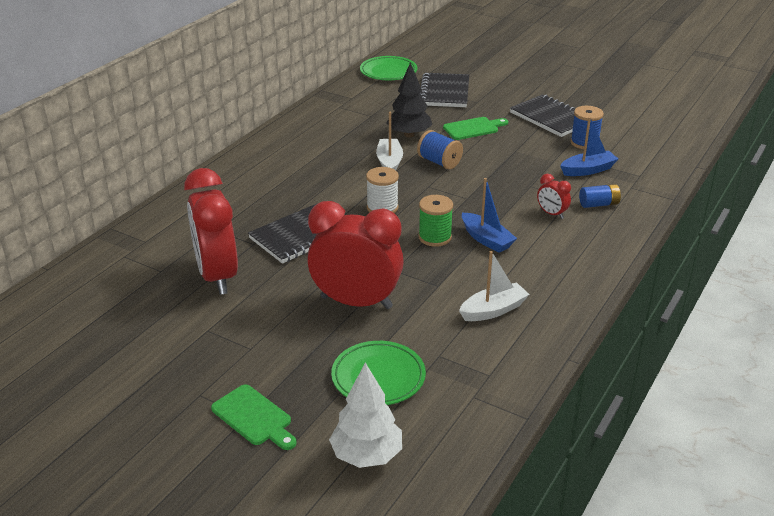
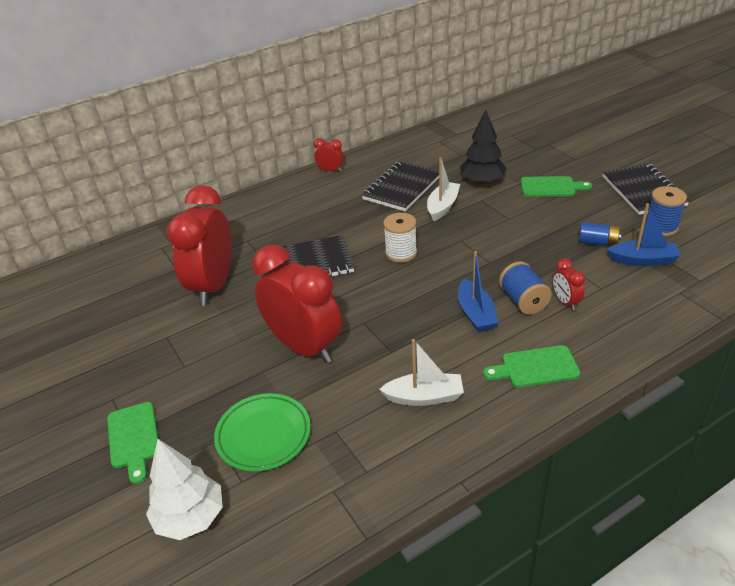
camera: 30 degrees right, 5 degrees up
green plate [360,56,418,80] -> none
blue spool [417,130,463,169] -> blue spool moved to [499,261,552,315]
green spool [418,195,453,247] -> none
black notebook [420,73,469,107] -> black notebook moved to [362,161,439,212]
blue battery [579,184,621,208] -> blue battery moved to [579,222,622,246]
none -> red clock [314,138,344,172]
none -> green cutting board [483,345,580,387]

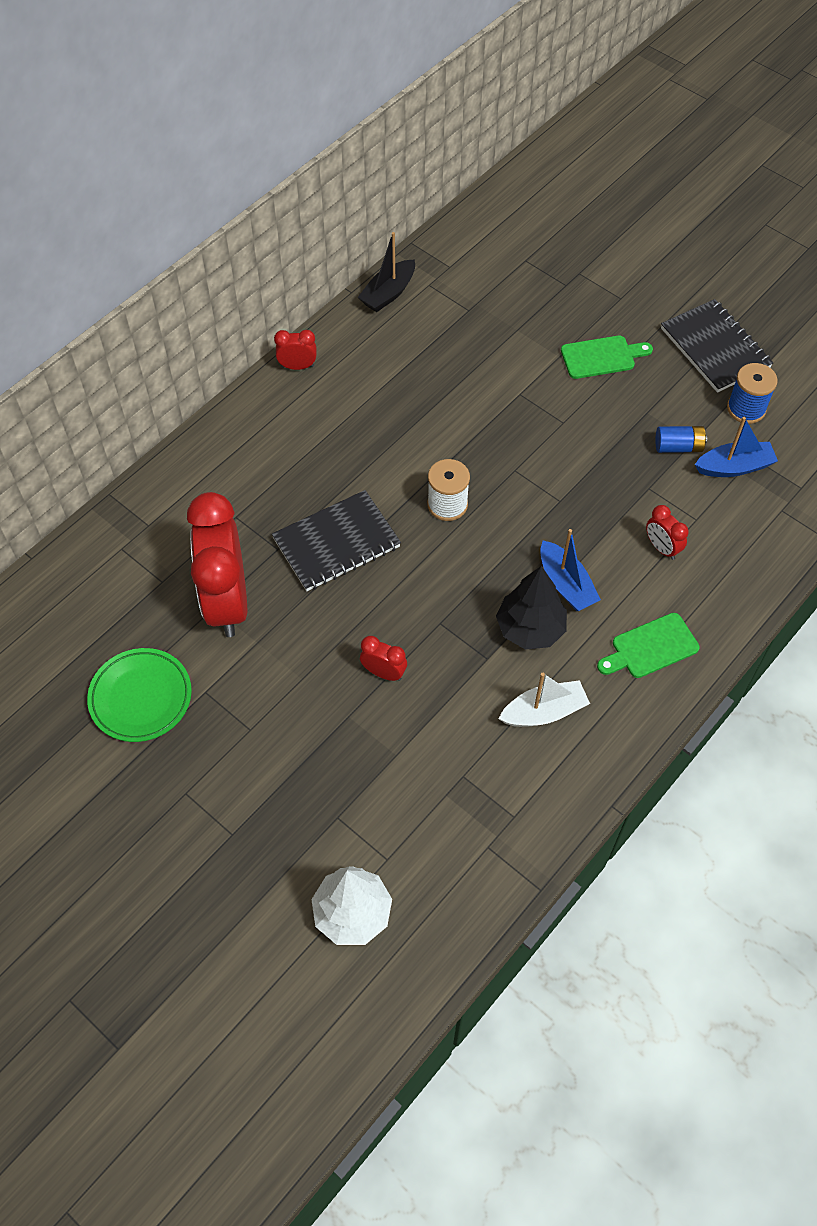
camera: 20 degrees left, 20 degrees up
green cutting board [107,402,158,484] -> none
green plate [214,393,311,472] -> green plate moved to [87,648,192,742]
red clock [252,244,342,363] -> red clock [360,636,407,681], size x0.42
black notebook [362,161,439,212] -> none
white boat [427,157,460,221] -> none
black tree [460,110,507,185] -> black tree moved to [496,566,567,649]
blue spool [499,261,552,315] -> none
none -> black boat [358,232,415,312]

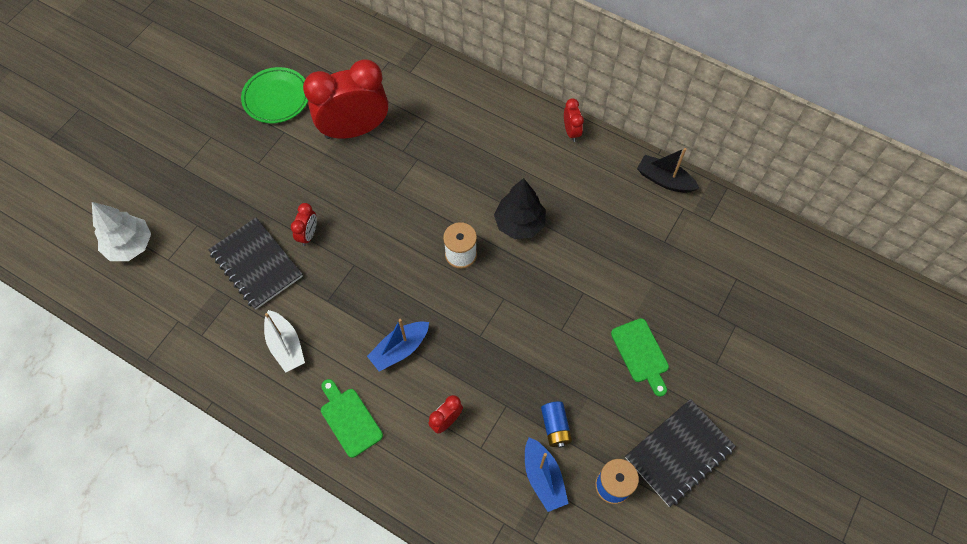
camera: 80 degrees right, 5 degrees up
black notebook [272,490,401,591] -> black notebook moved to [208,218,303,310]
black tree [496,566,567,649] -> black tree moved to [494,178,546,239]

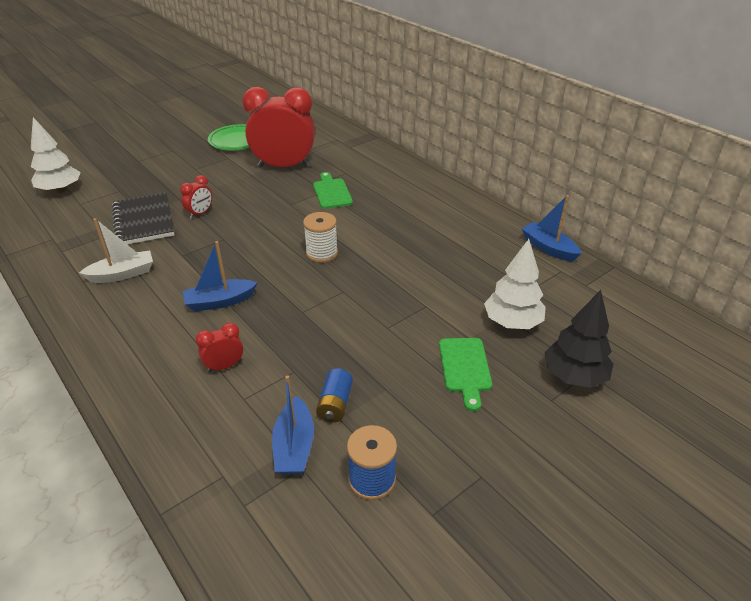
camera: 20 degrees right, 25 degrees down
white boat [264,310,305,373] -> white boat turned 105 degrees counterclockwise [79,218,153,283]
green cutting board [321,379,383,458] -> green cutting board moved to [313,172,353,209]
black tree [494,178,546,239] -> black tree moved to [544,290,613,388]
red clock [564,98,584,142] -> none
black notebook [625,399,736,507] -> none
black boat [637,148,699,193] -> blue boat [521,195,581,262]
none -> white tree [484,239,546,329]

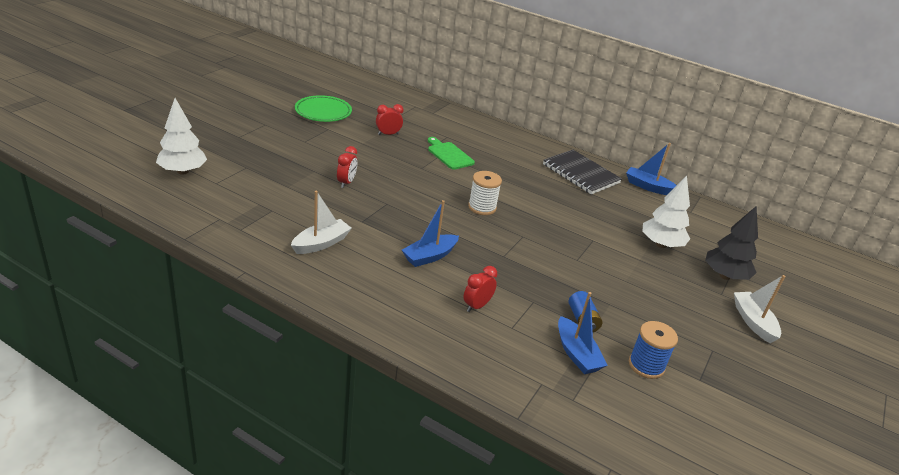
camera: 25 degrees left, 5 degrees down
black notebook [112,192,175,244] -> black notebook moved to [543,150,622,194]
red clock [242,87,315,168] -> red clock [376,104,403,135], size x0.42
green cutting board [439,338,492,411] -> none
none -> white boat [734,275,785,344]

